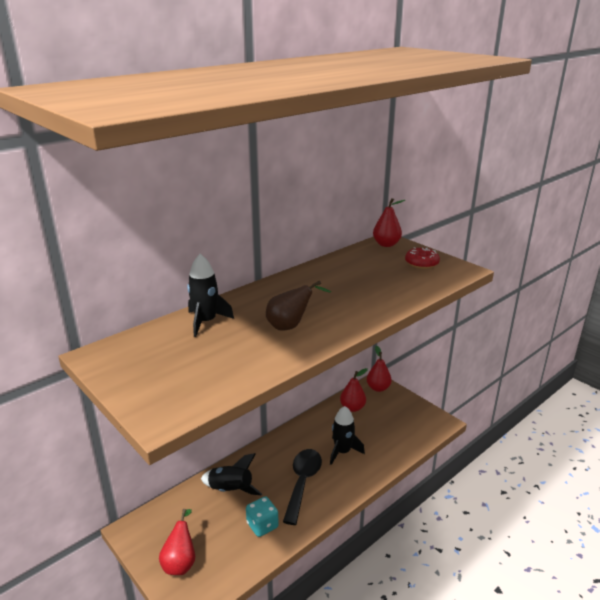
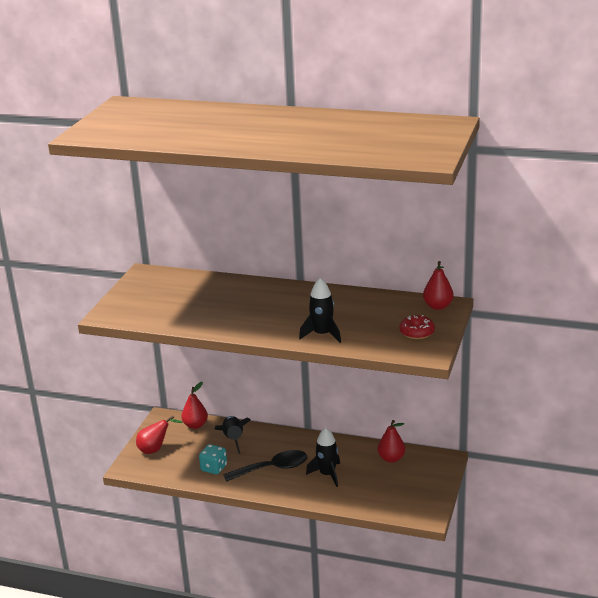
camera: 60 degrees right, 0 degrees up
black rocket [187,254,234,337] -> black rocket moved to [299,278,341,343]
brown pear [266,280,331,331] -> none
red pear [367,345,392,392] -> red pear moved to [181,382,208,429]

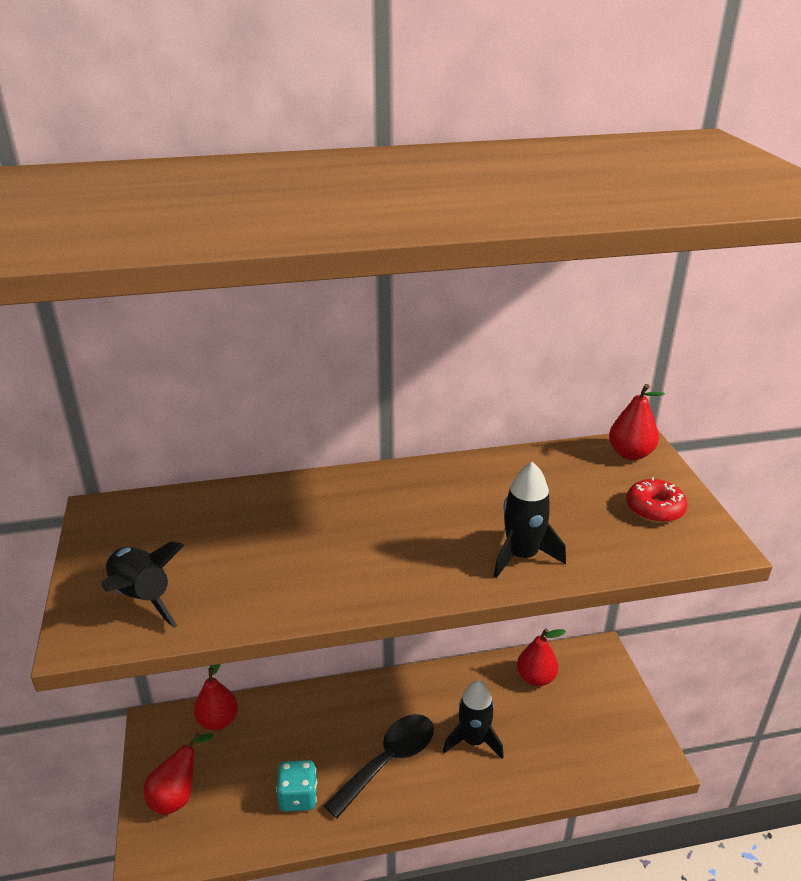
camera: 30 degrees left, 5 degrees up
black rocket [215,416,250,454] -> black rocket moved to [101,541,185,628]

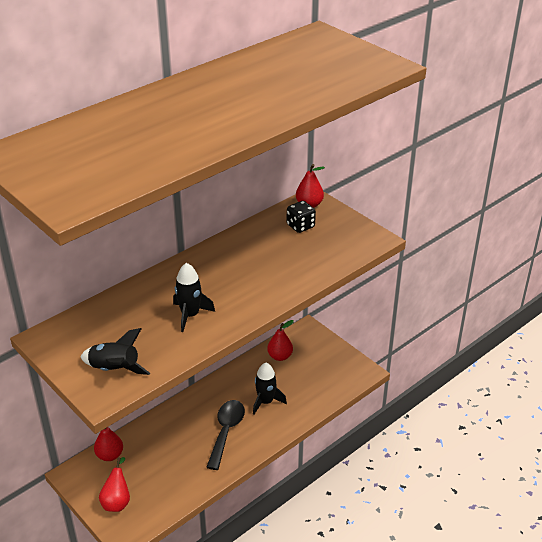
camera: 30 degrees left, 5 degrees up
turquoise dice [276,760,317,812] -> none
black rocket [493,462,566,578] -> black rocket moved to [173,263,215,332]
red donut [626,477,688,523] -> none
none -> black dice [287,201,316,233]

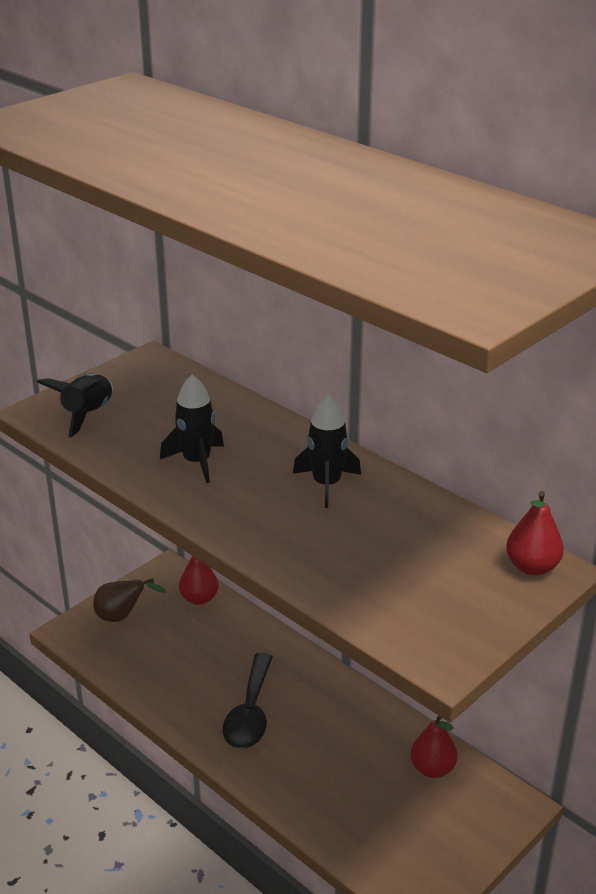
camera: 85 degrees right, 5 degrees down
red pear [99,457,130,512] -> brown pear [93,578,166,622]
black spoon [206,400,245,470] -> black spoon turned 90 degrees clockwise [223,653,273,749]
black rocket [253,363,287,415] -> black rocket moved to [293,395,361,508]
black dice [287,201,316,233] -> none

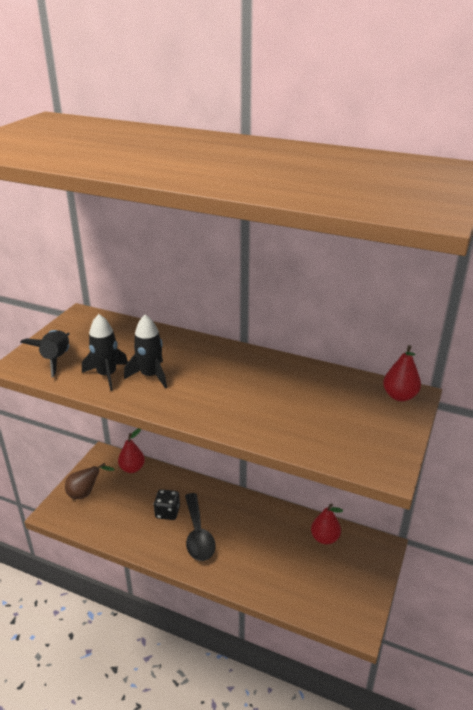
camera: 20 degrees left, 0 degrees up
black rocket [293,395,361,508] -> black rocket moved to [82,314,128,391]
none -> black dice [154,489,180,520]

